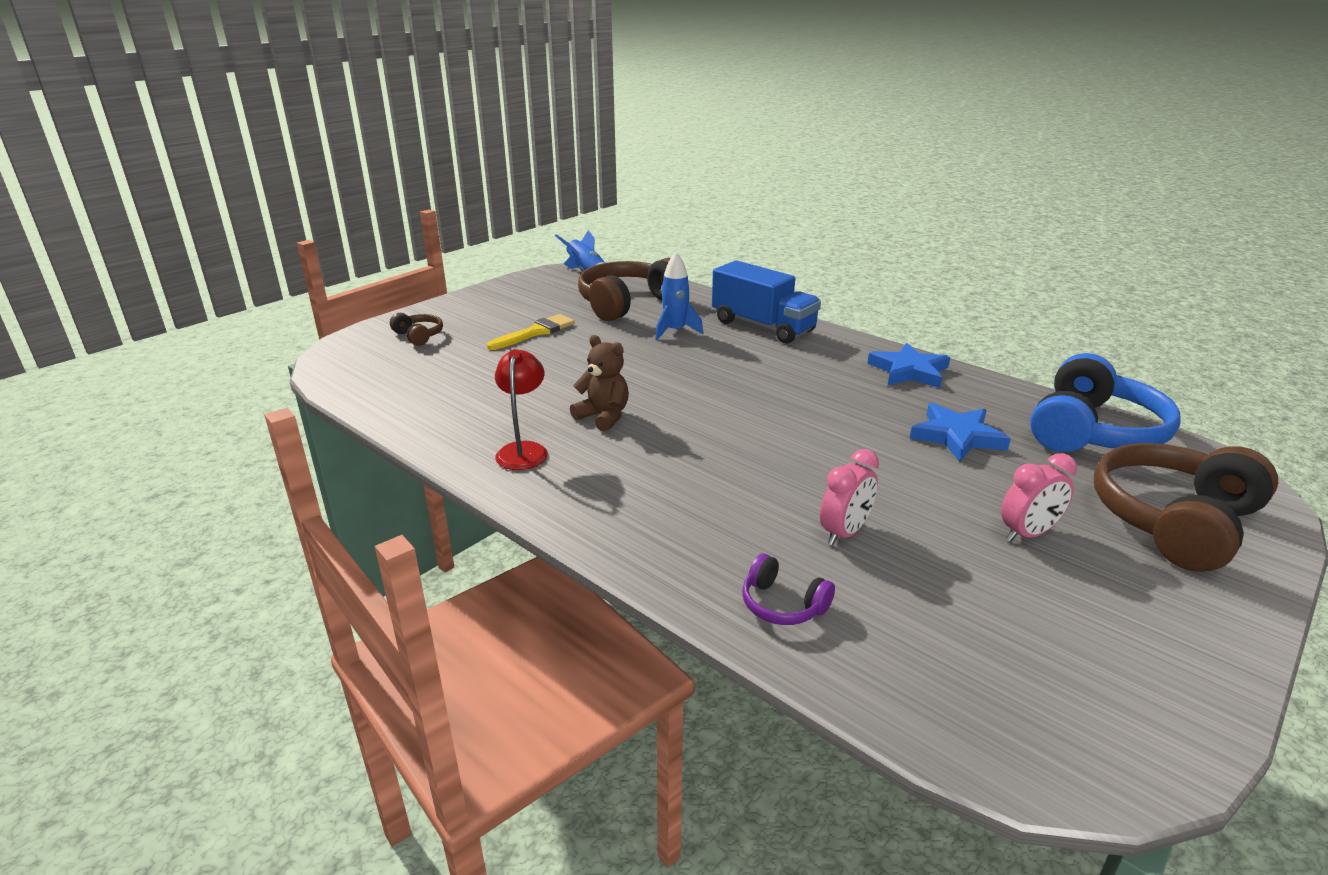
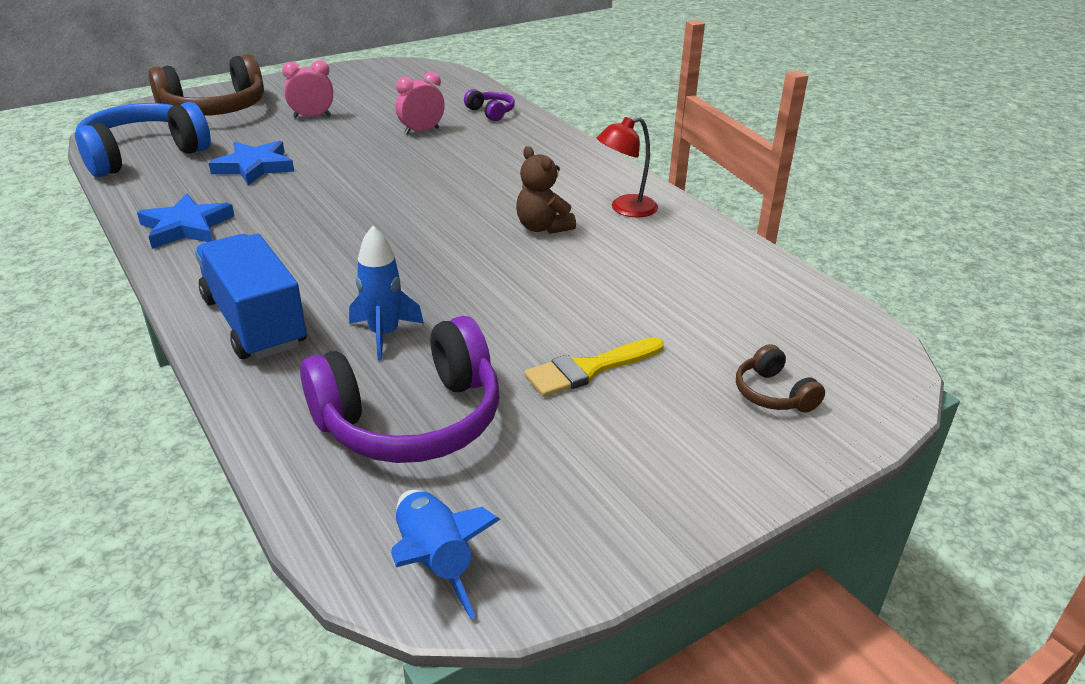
camera: 165 degrees left, 5 degrees up
red lamp [495,349,548,470] -> red lamp turned 45 degrees clockwise [597,117,658,217]
brown headphones [578,258,670,321] -> purple headphones [300,316,499,463]

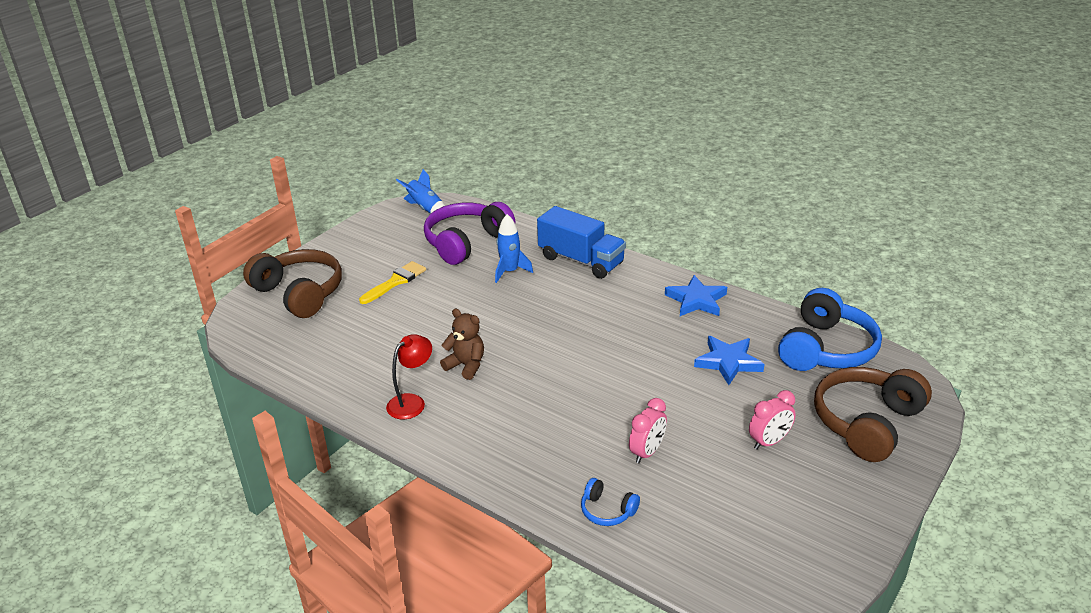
camera: 160 degrees right, 0 degrees up
purple headphones [464,89,515,121] -> blue headphones [581,478,640,526]
brown headphones [736,344,825,413] -> brown headphones [243,249,342,318], size x2.19

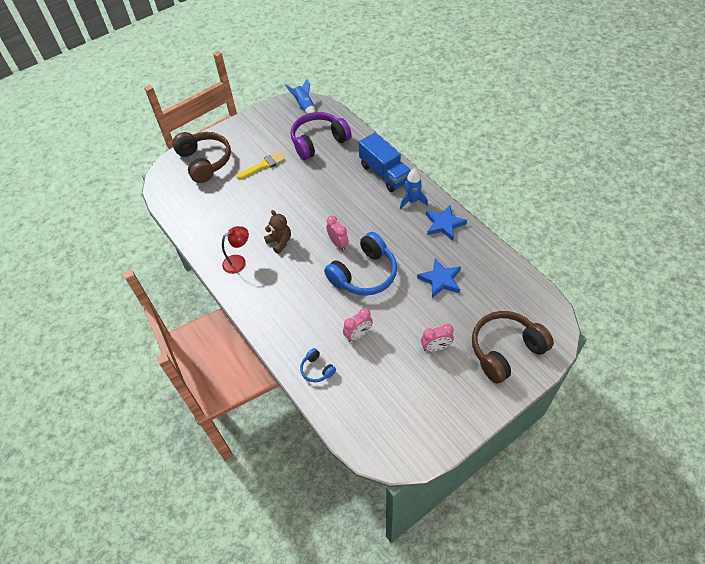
camera: 20 degrees right, 20 degrees up
blue rocket [495,214,533,283] -> blue rocket moved to [400,168,428,209]
blue headphones [778,288,882,371] -> blue headphones moved to [324,232,397,296]
none -> pink clock [326,216,349,251]

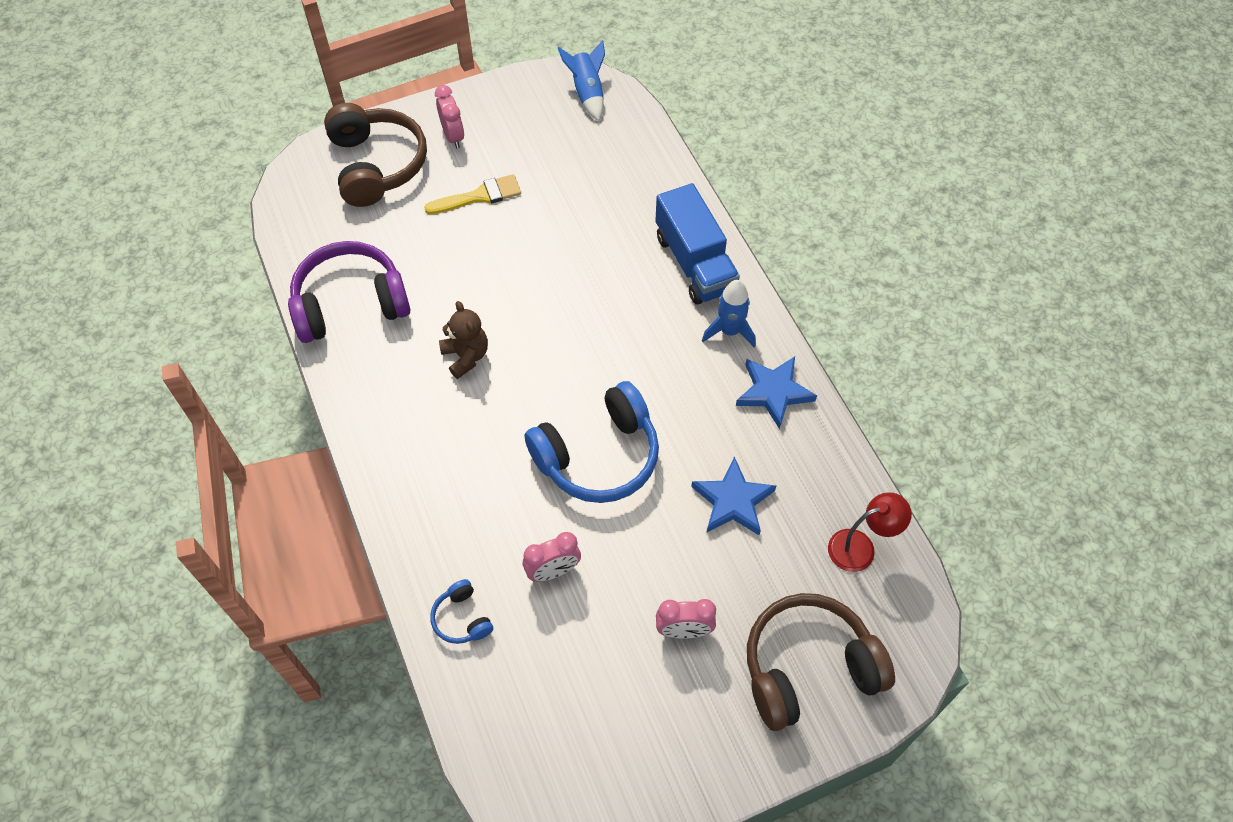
camera: 10 degrees right, 5 degrees up
red lamp [222,226,249,274] -> red lamp moved to [828,492,912,572]
purple headphones [291,112,352,160] -> purple headphones moved to [288,241,411,343]
pink clock [326,216,349,251] -> pink clock moved to [435,85,464,149]

